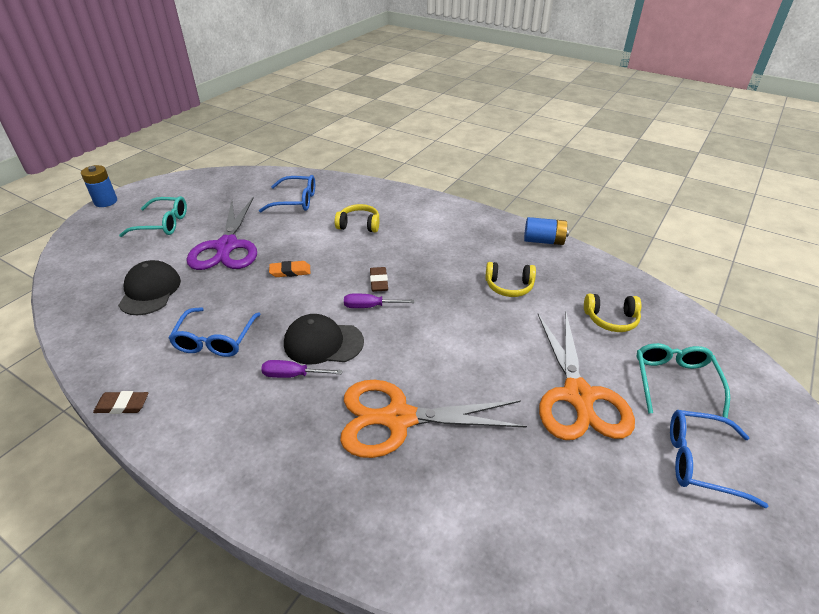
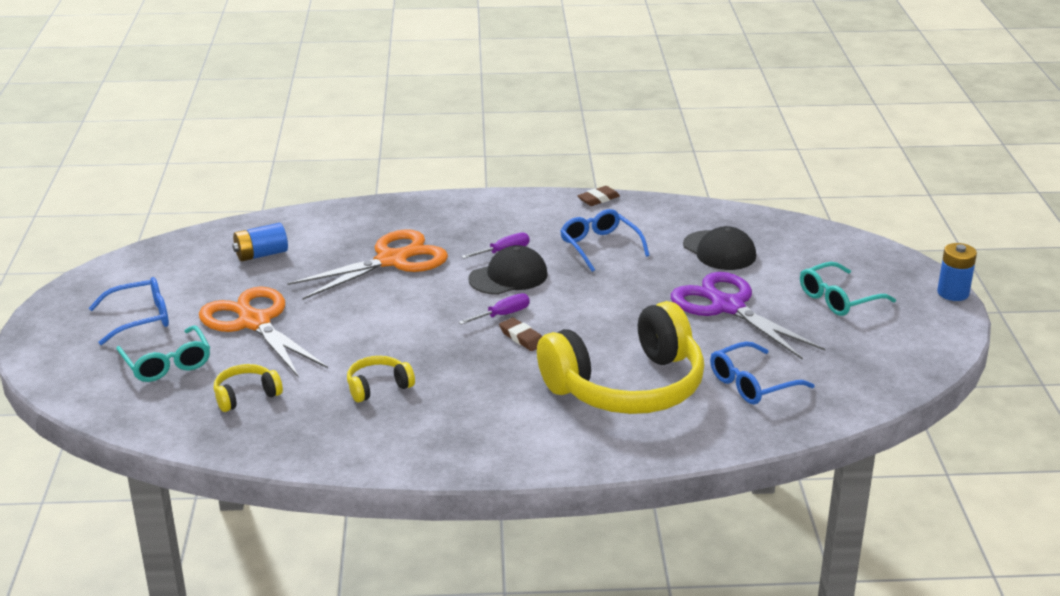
camera: 145 degrees right, 10 degrees down
orange eraser [269,261,310,277] -> none
yellow headphones [335,204,379,232] -> yellow headphones [537,301,704,414], size x2.42
blue battery [524,217,569,245] -> blue battery moved to [232,223,288,261]

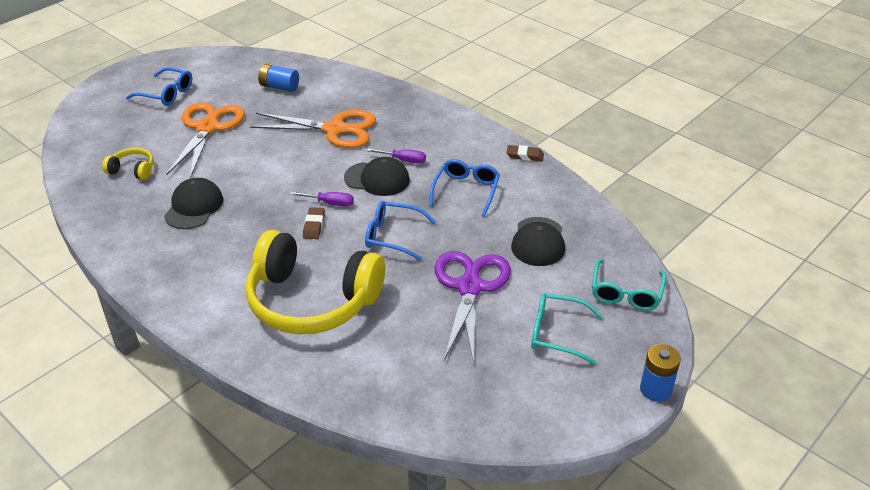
camera: 45 degrees right, 10 degrees up
turquoise glasses [116,325,210,382] -> turquoise glasses moved to [592,259,667,311]
yellow headphones [347,356,415,402] -> black cap [164,178,223,229]
blue glasses [710,341,815,404] -> blue glasses moved to [365,201,436,261]

